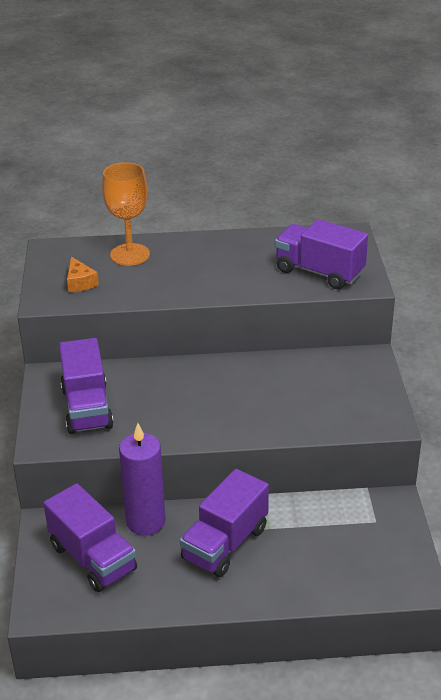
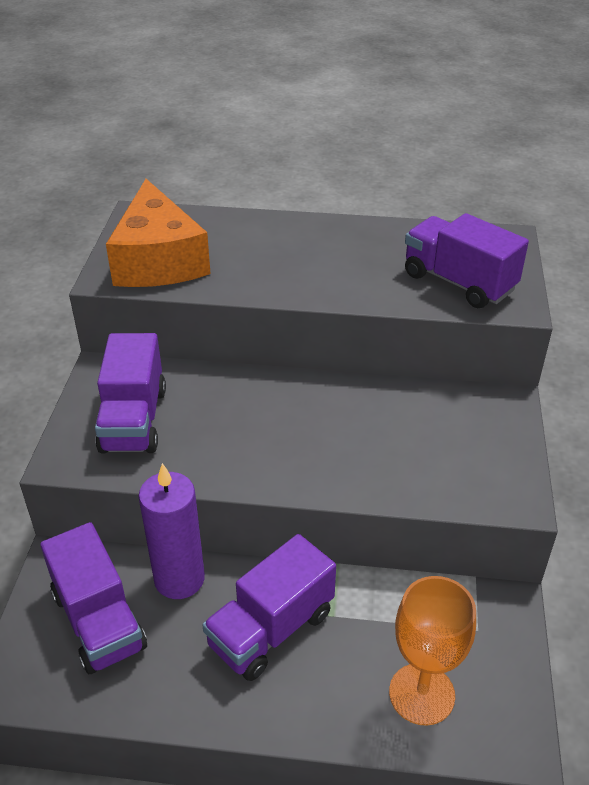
camera: 10 degrees right, 5 degrees up
orange cheese [67,257,99,292] -> orange cheese [106,179,211,287], size x2.45
orange goblet [102,162,150,266] -> orange goblet moved to [389,576,476,726]

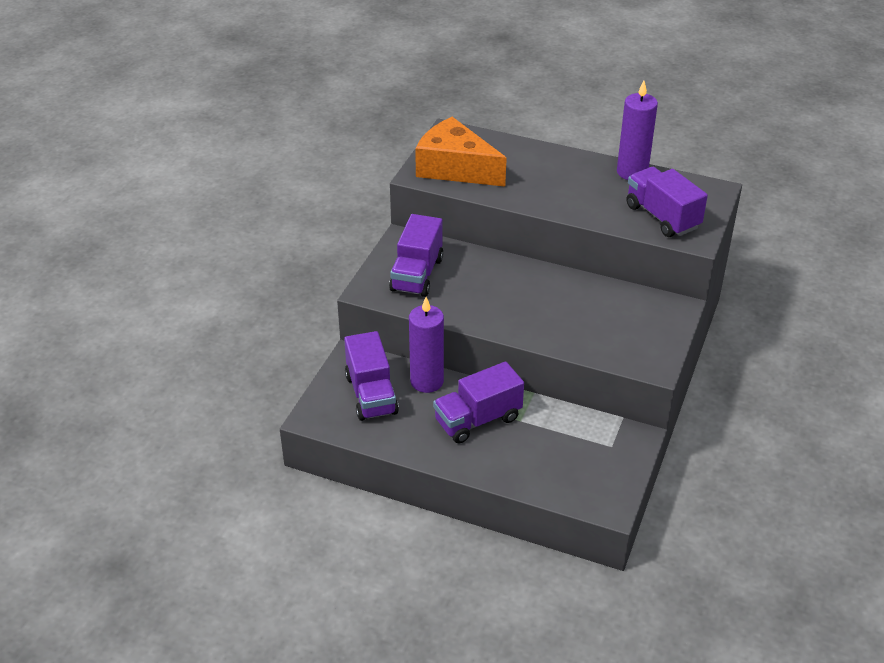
camera: 15 degrees right, 0 degrees up
orange cheese [106,179,211,287] -> orange cheese turned 120 degrees clockwise [415,117,507,187]
orange goblet [389,576,476,726] -> none
none -> purple candle [617,81,658,180]

